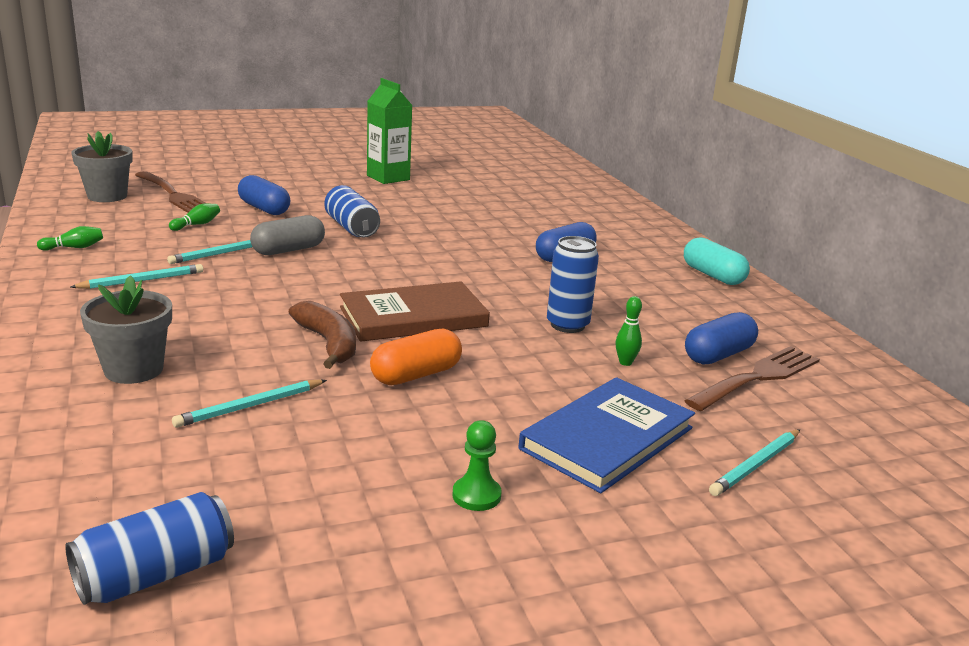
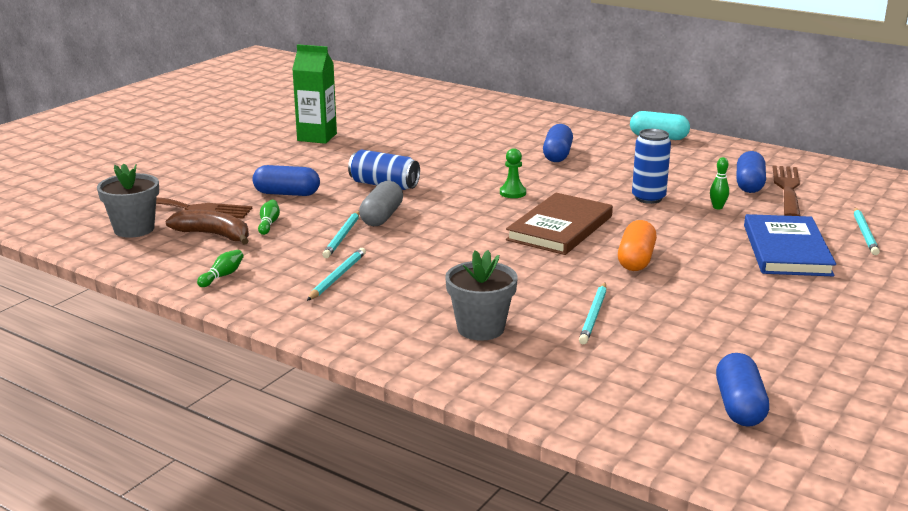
camera: 35 degrees left, 0 degrees up
blue can [65,492,234,605] -> blue capsule [716,353,769,427]
brown banana [289,301,356,369] -> brown banana moved to [166,210,249,245]
green pawn [452,420,502,511] -> green pawn moved to [500,148,526,198]

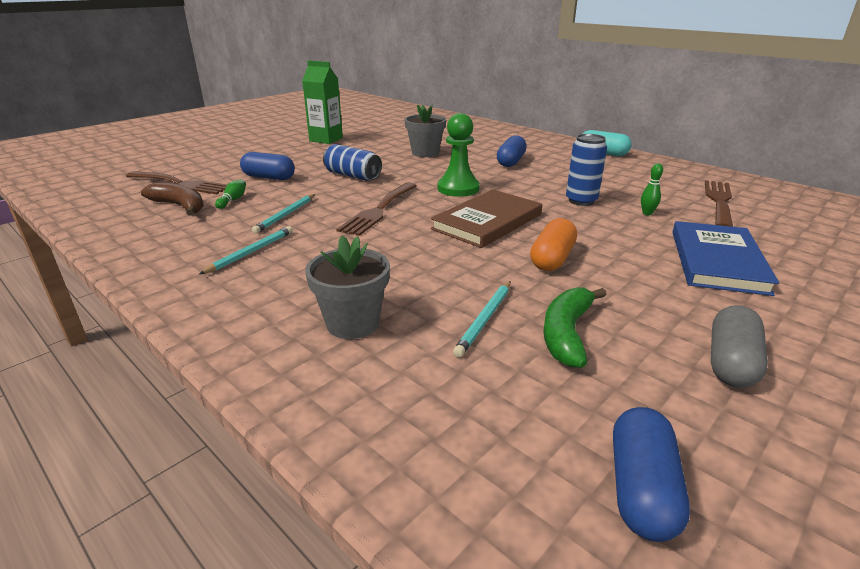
camera: 10 degrees right, 5 degrees up
grey flower pot [97,163,159,238] -> grey flower pot moved to [404,104,446,157]
green bowling pin [197,250,244,287] -> none
grey capsule [359,181,403,226] -> grey capsule moved to [711,305,768,388]
green pawn [500,148,526,198] -> green pawn [438,113,480,197], size x1.76
blue capsule [737,151,766,193] -> none
turquoise pencil [854,208,880,255] -> none
none -> brown fork [336,182,417,236]
none -> green banana [543,287,607,368]

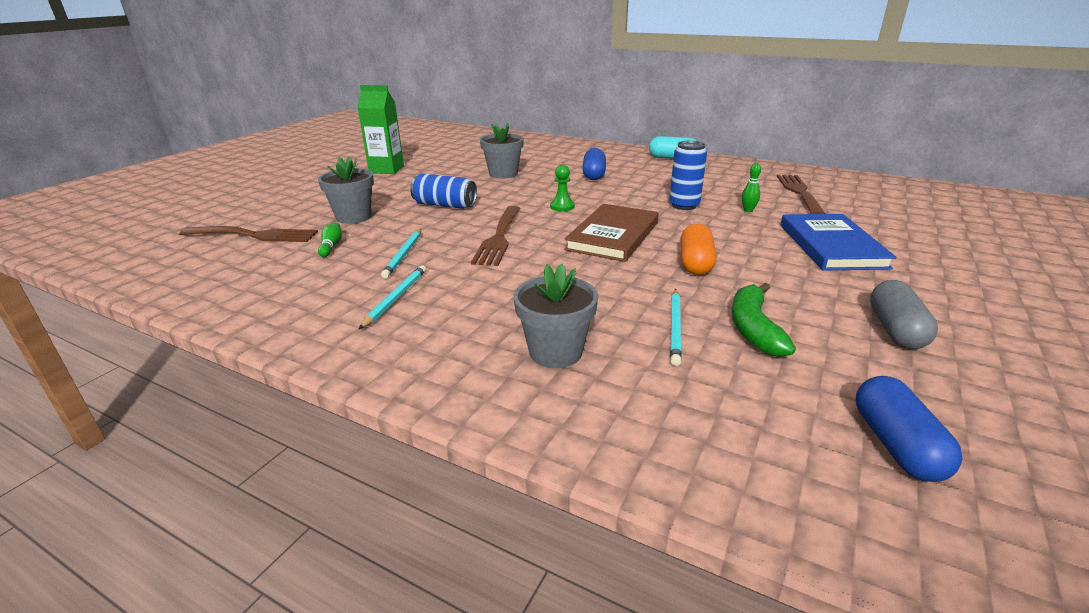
camera: 15 degrees left, 0 degrees up
brown banana [141,182,204,216] -> none
blue capsule [240,152,295,180] -> grey flower pot [318,156,374,224]
green pawn [438,113,480,197] -> green pawn [550,165,575,211], size x0.57

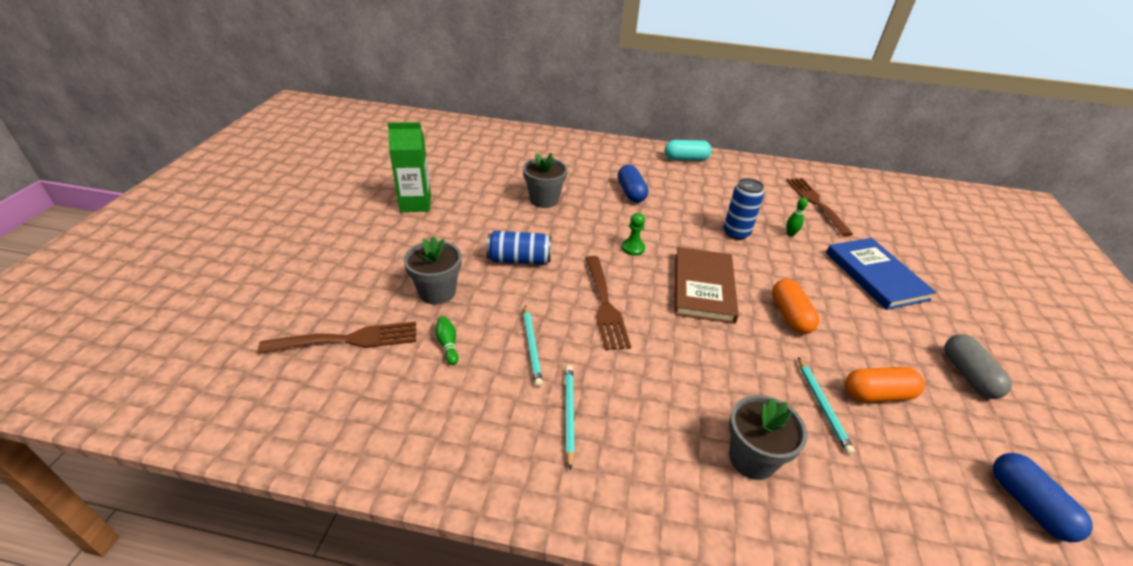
camera: 20 degrees left, 10 degrees up
green banana [732,283,796,357] -> orange capsule [845,367,925,403]

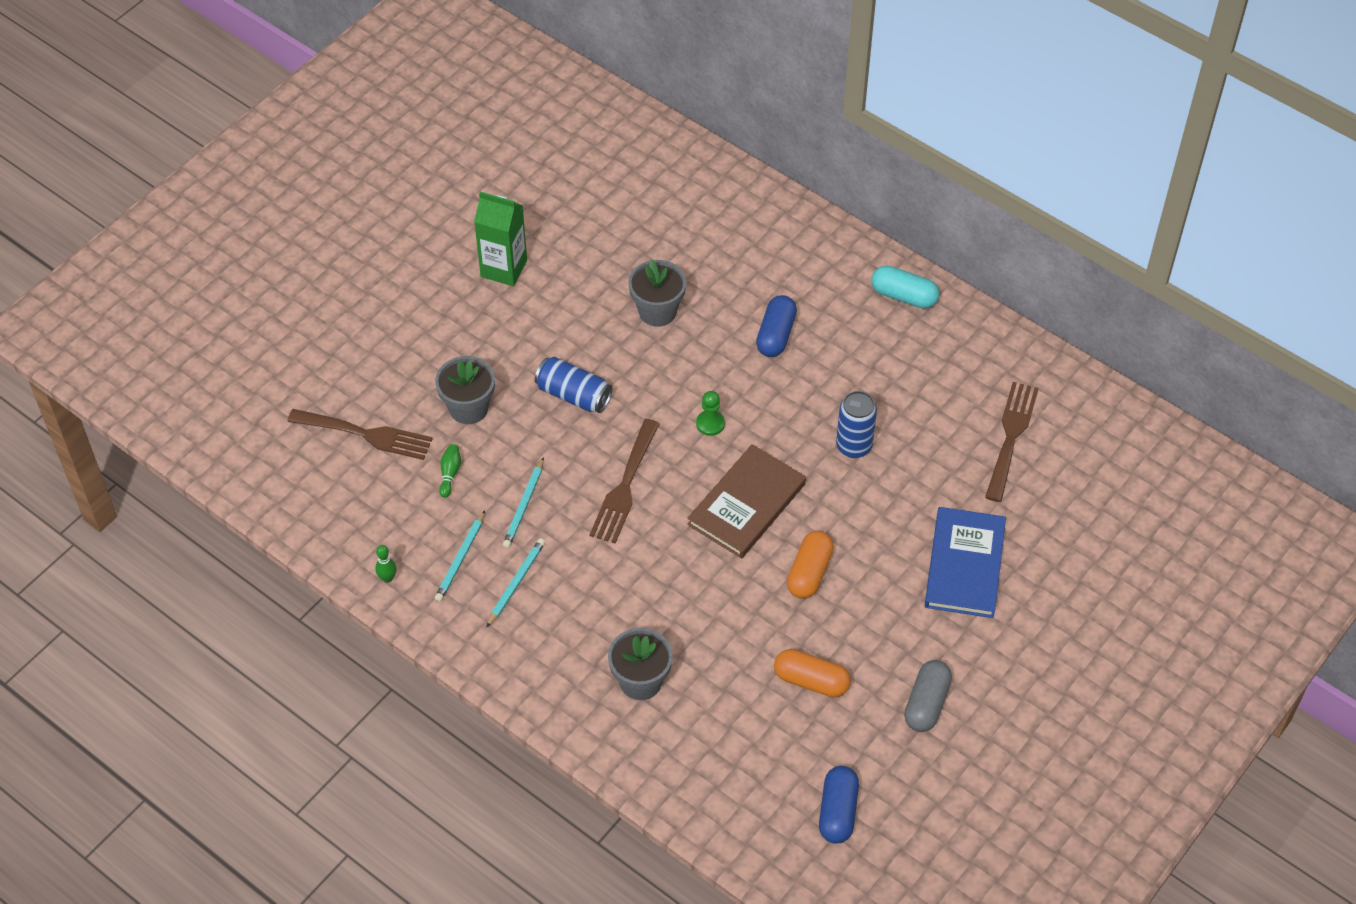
camera: 30 degrees right, 15 degrees up
green bowling pin [786,197,808,237] -> green bowling pin moved to [375,545,396,583]
turquoise pencil [798,357,855,454] -> turquoise pencil moved to [435,510,485,602]

